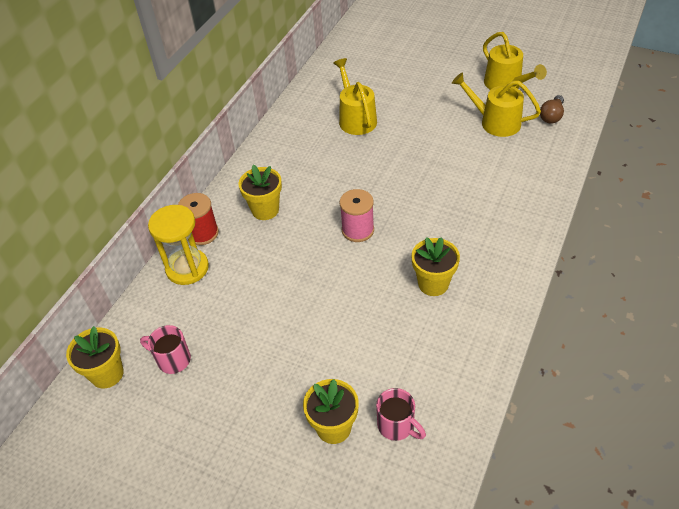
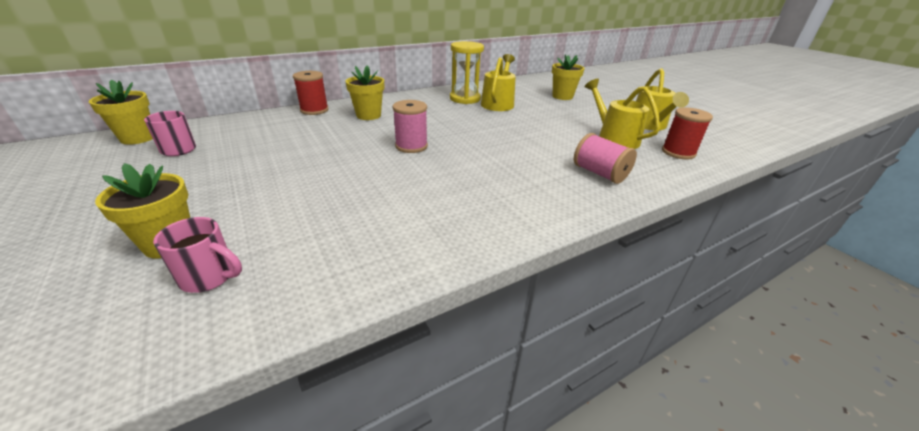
camera: 30 degrees right, 15 degrees down
yellow hourglass [148,205,209,285] -> yellow hourglass moved to [450,41,484,104]
pink mug [376,388,426,441] -> pink mug turned 60 degrees counterclockwise [153,217,242,293]
yellow flower pot [412,237,460,296] -> yellow flower pot moved to [552,54,585,100]
brown light bulb [540,95,564,124] -> red spool [662,107,713,159]
none -> pink spool [574,133,637,184]

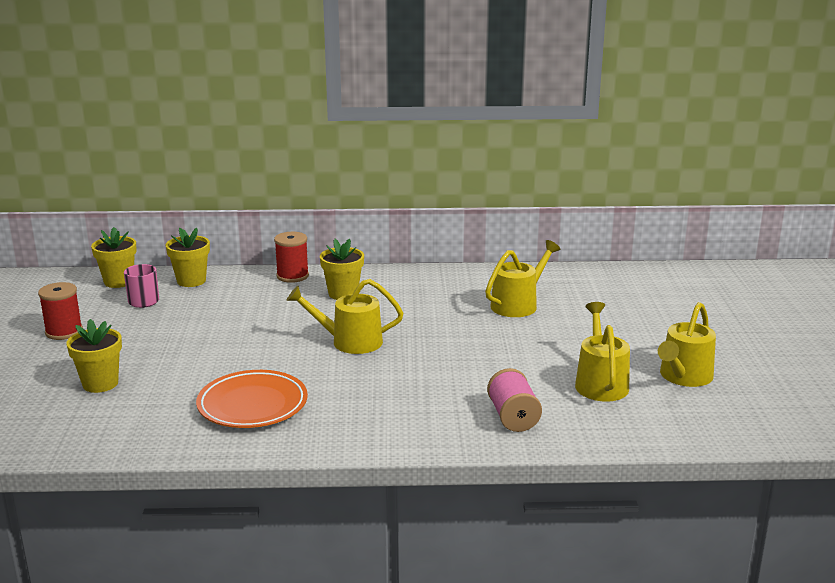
camera: 30 degrees right, 10 degrees down
pink mug [153,217,242,293] -> none
pink spool [393,100,428,153] -> yellow watering can [286,279,403,354]
yellow hourglass [450,41,484,104] -> none
yellow flower pot [552,54,585,100] -> yellow flower pot moved to [166,228,210,287]
red spool [662,107,713,159] -> red spool moved to [38,282,83,340]
none -> orange plate [196,370,308,428]

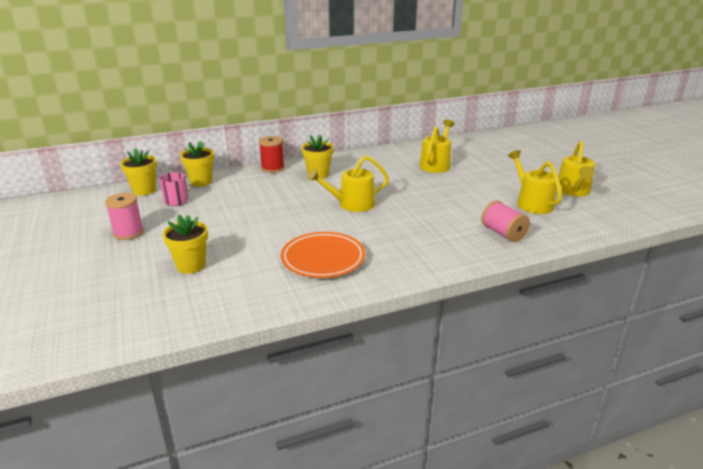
camera: 20 degrees left, 5 degrees up
red spool [38,282,83,340] -> pink spool [105,193,144,240]

